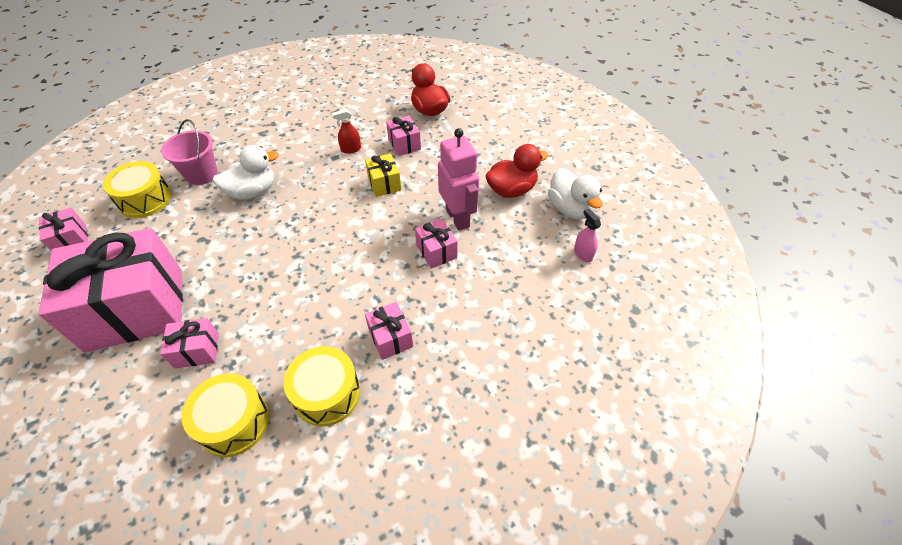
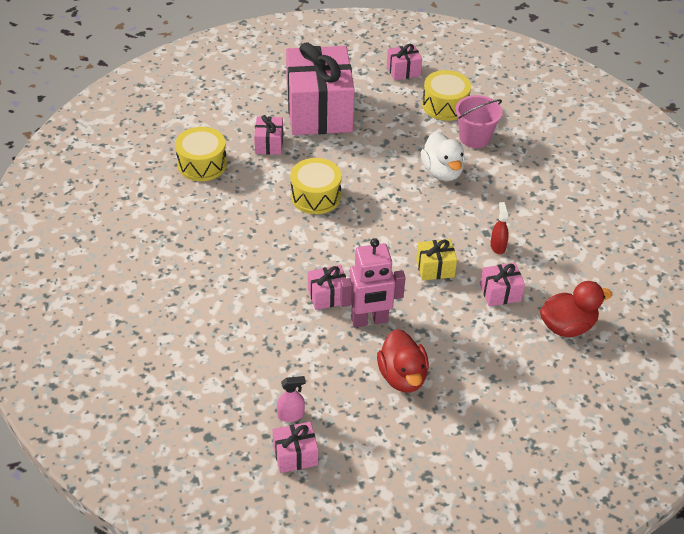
camera: 100 degrees right, 5 degrees down
yellow drum [283,346,360,426] -> yellow drum moved to [290,158,342,214]
pink gift [365,302,413,360] -> pink gift moved to [273,422,318,473]
white duck [548,168,603,220] -> none

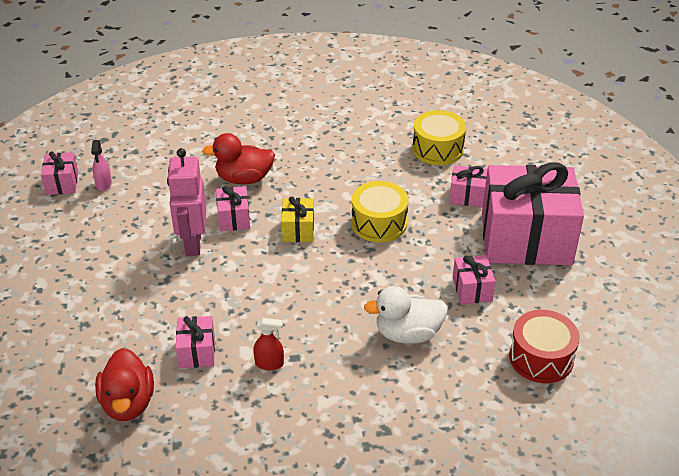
camera: 100 degrees right, 5 degrees down
red duck [377,329,429,392] -> red duck moved to [202,133,275,184]
pink gift [387,44,422,81] -> pink gift moved to [453,255,496,305]
yellow gift [416,239,457,281] -> yellow gift moved to [282,197,314,242]
yellow drum [422,70,471,121] -> red drum [509,310,580,383]
pink bucket [455,95,503,148] -> none

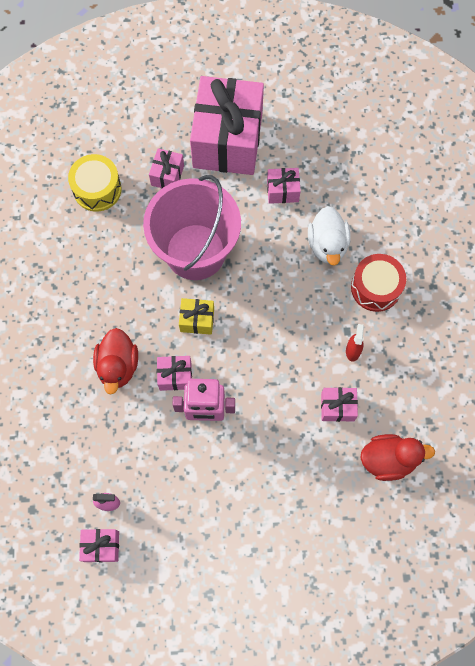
camera: 85 degrees left, 30 degrees up
yellow drum [351,181,408,242] -> pink bucket [143,175,241,280]
red drum [509,310,580,383] -> red drum moved to [351,254,406,312]

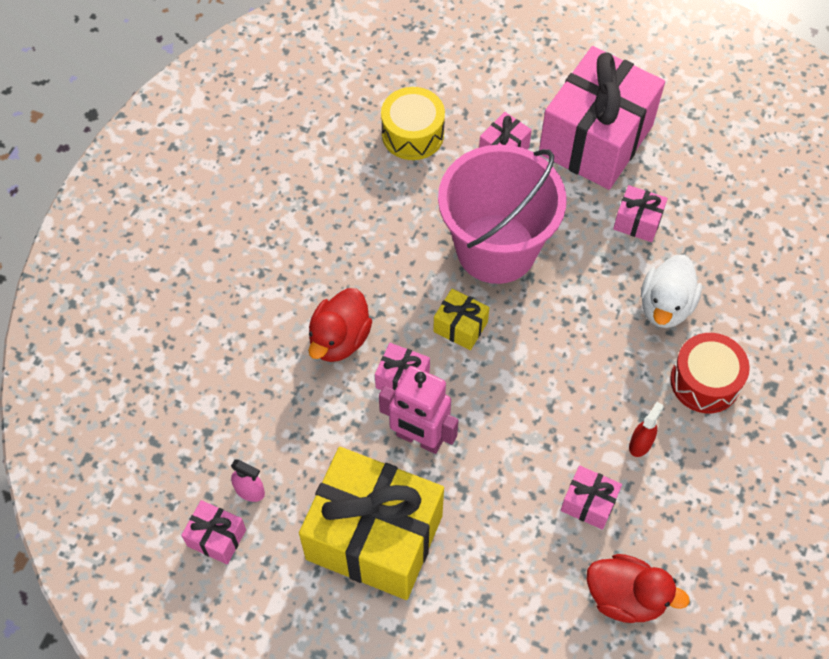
camera: 25 degrees right, 10 degrees down
none -> yellow gift [299,447,444,600]

